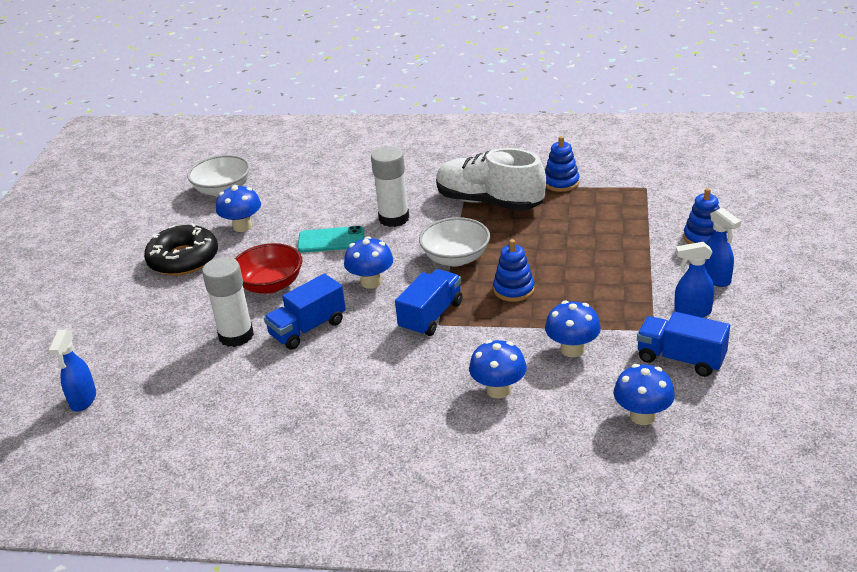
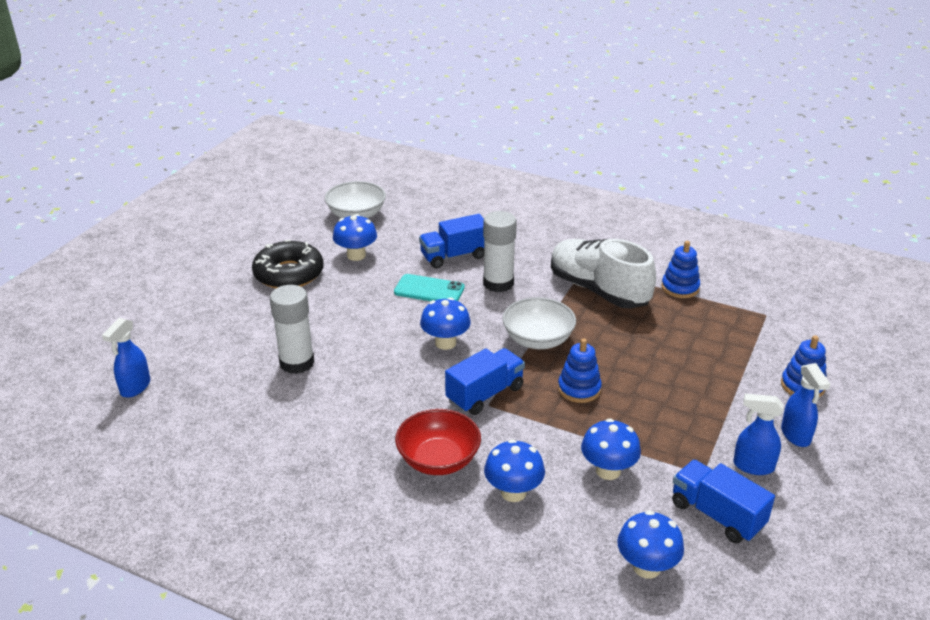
camera: 15 degrees right, 0 degrees up
red bowl [235,243,302,294] -> red bowl moved to [395,409,481,475]
blue truck [264,274,346,350] -> blue truck moved to [419,214,484,268]

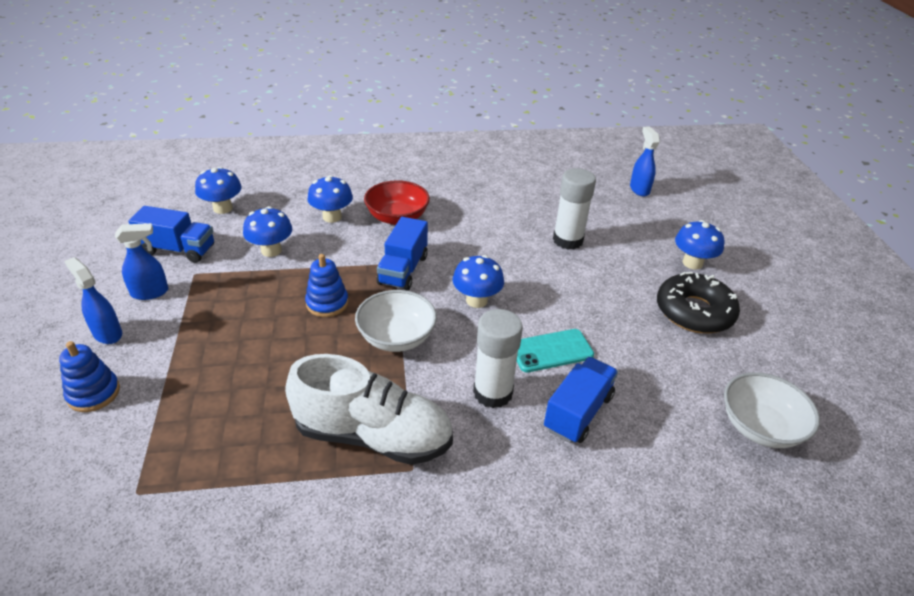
camera: 145 degrees right, 5 degrees up
blue mushroom [333,214,377,261] -> blue mushroom moved to [675,220,724,270]
blue stacking toy [661,241,700,298] -> none

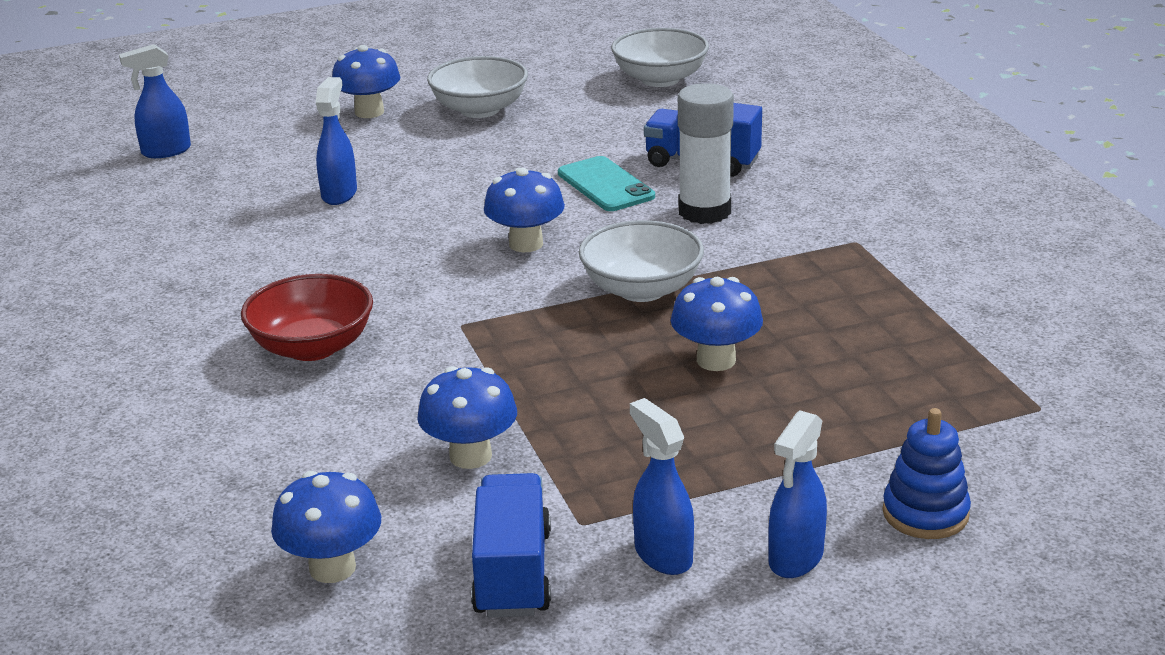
camera: 100 degrees left, 10 degrees down
white shoe [285,354,453,465] -> none
blue stacking toy [305,254,348,317] -> none
blue mushroom [307,175,353,223] -> blue mushroom moved to [671,277,763,371]
blue truck [377,217,428,290] -> none
white glue stick [553,168,596,250] -> blue spray bottle [316,77,357,205]
black donut [657,272,740,333] -> white bowl [427,56,528,118]

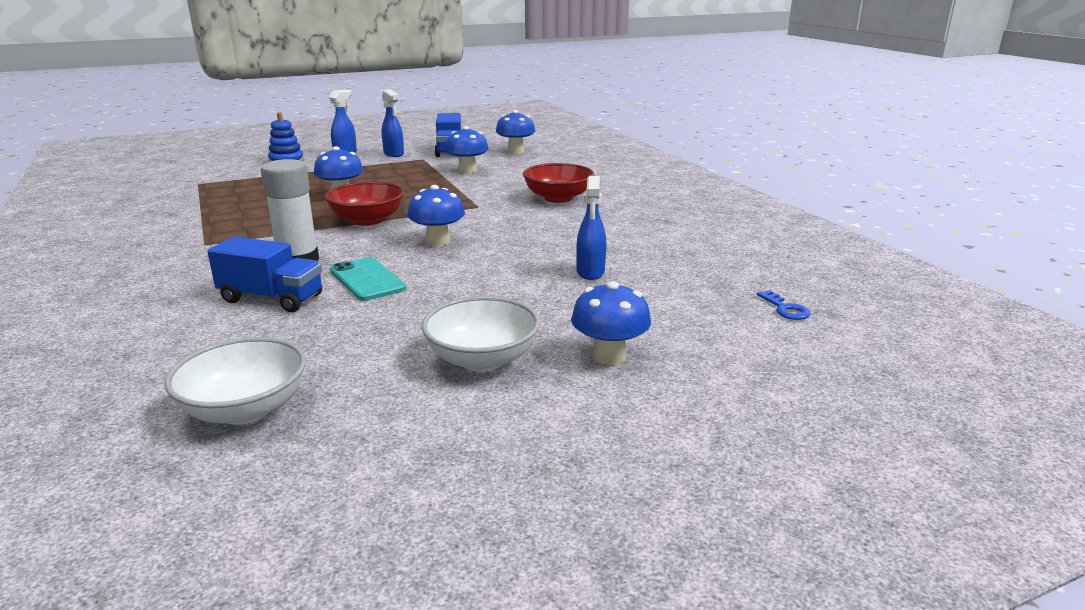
camera: 175 degrees right, 5 degrees down
blue spray bottle [119,44,191,158] -> blue key [757,290,810,320]
white bowl [579,220,704,302] -> red bowl [325,182,404,226]

